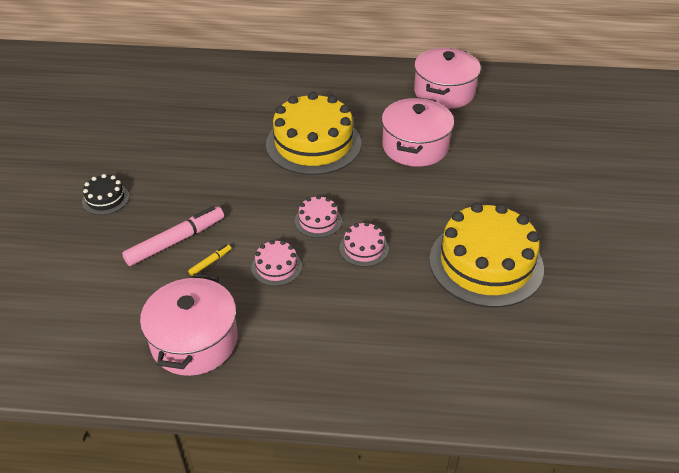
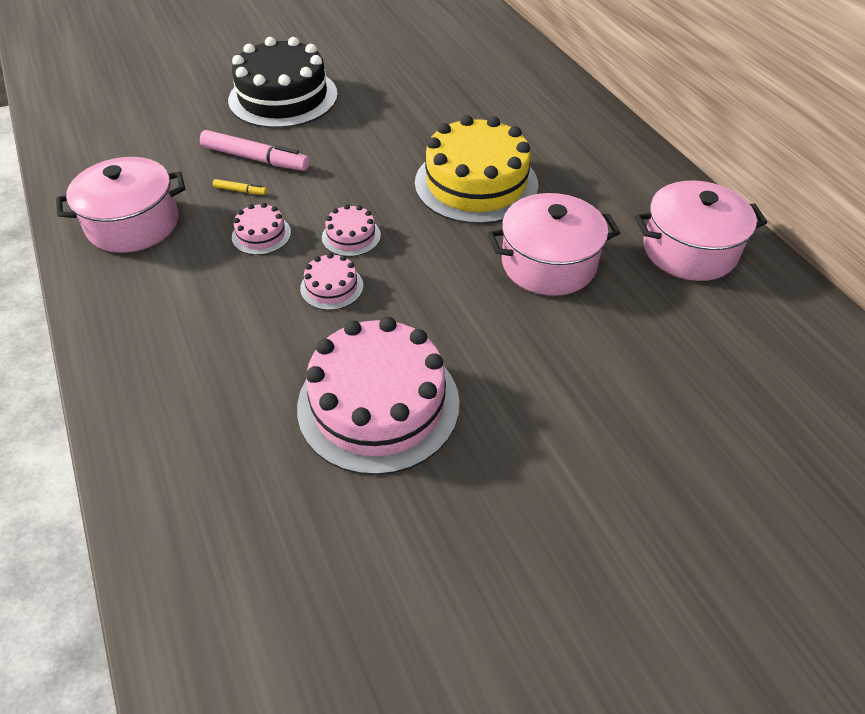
camera: 60 degrees right, 5 degrees up
black cake [82,174,129,215] -> black cake [228,37,338,128], size x2.25
yellow cake [429,203,544,308] -> pink cake [297,317,460,475]

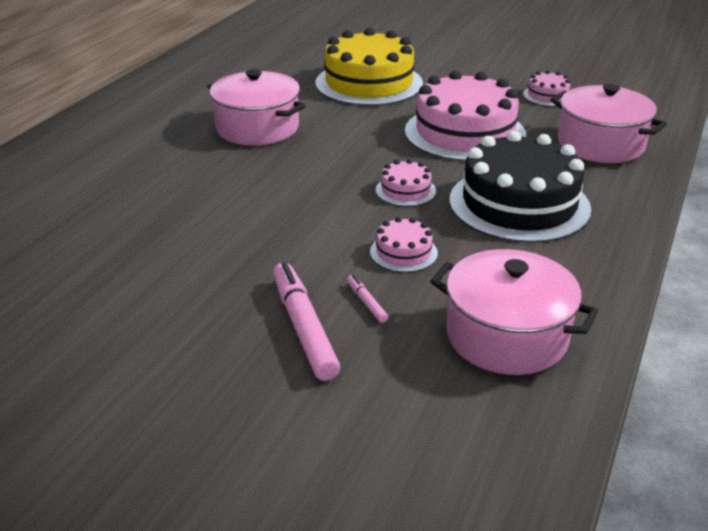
camera: 130 degrees left, 15 degrees down
yellow marker [213,179,267,195] -> pink marker [347,275,388,323]
black cake [228,37,338,128] -> black cake moved to [450,131,591,243]
pink cake [322,204,381,257] -> pink cake moved to [523,70,571,106]
yellow cake [415,115,538,224] -> yellow cake moved to [316,28,423,106]
pink pot [635,181,767,281] -> pink pot moved to [550,84,667,163]

